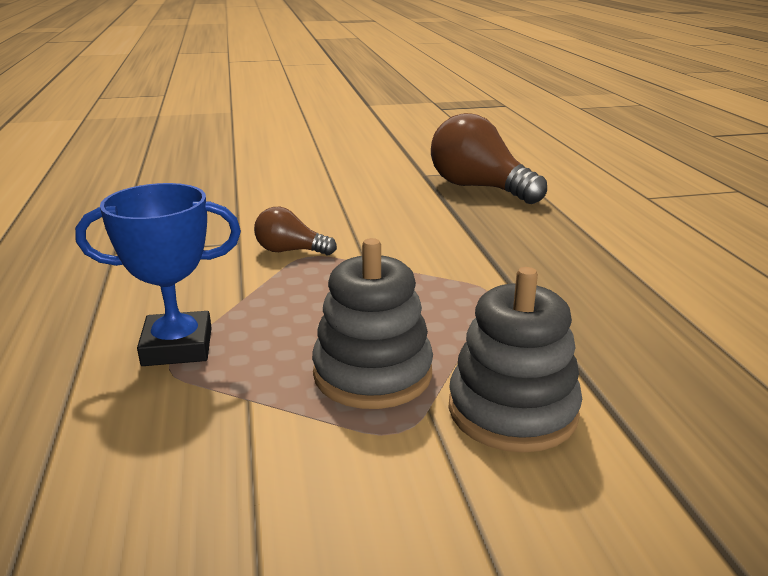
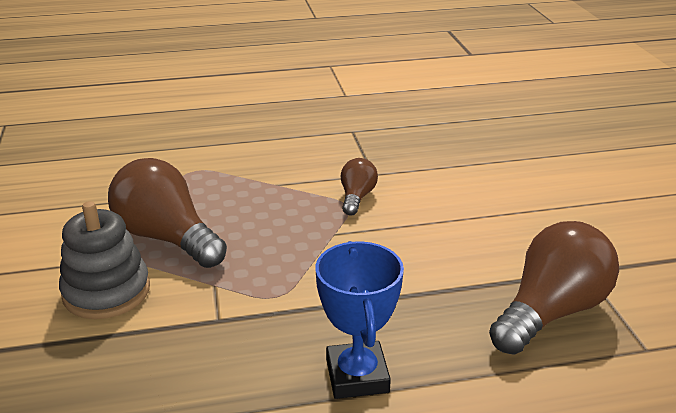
camera: 90 degrees right, 5 degrees up
blue trophy [75,183,241,366] -> blue trophy moved to [315,241,404,399]
grey stacking toy [312,238,433,409] -> brown light bulb [108,158,227,268]

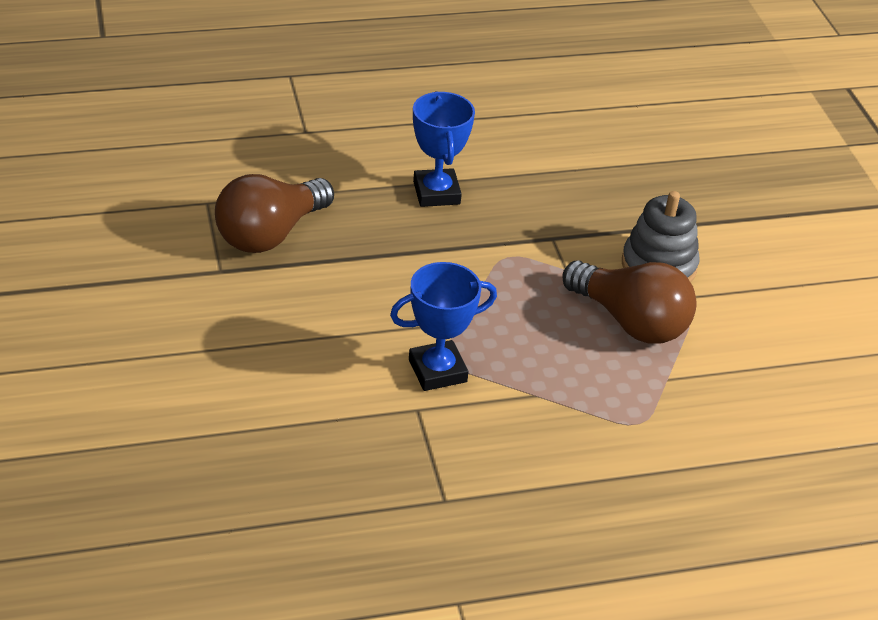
camera: 175 degrees right, 10 degrees up
brown light bulb [341,158,378,215] -> blue trophy [390,262,497,391]

